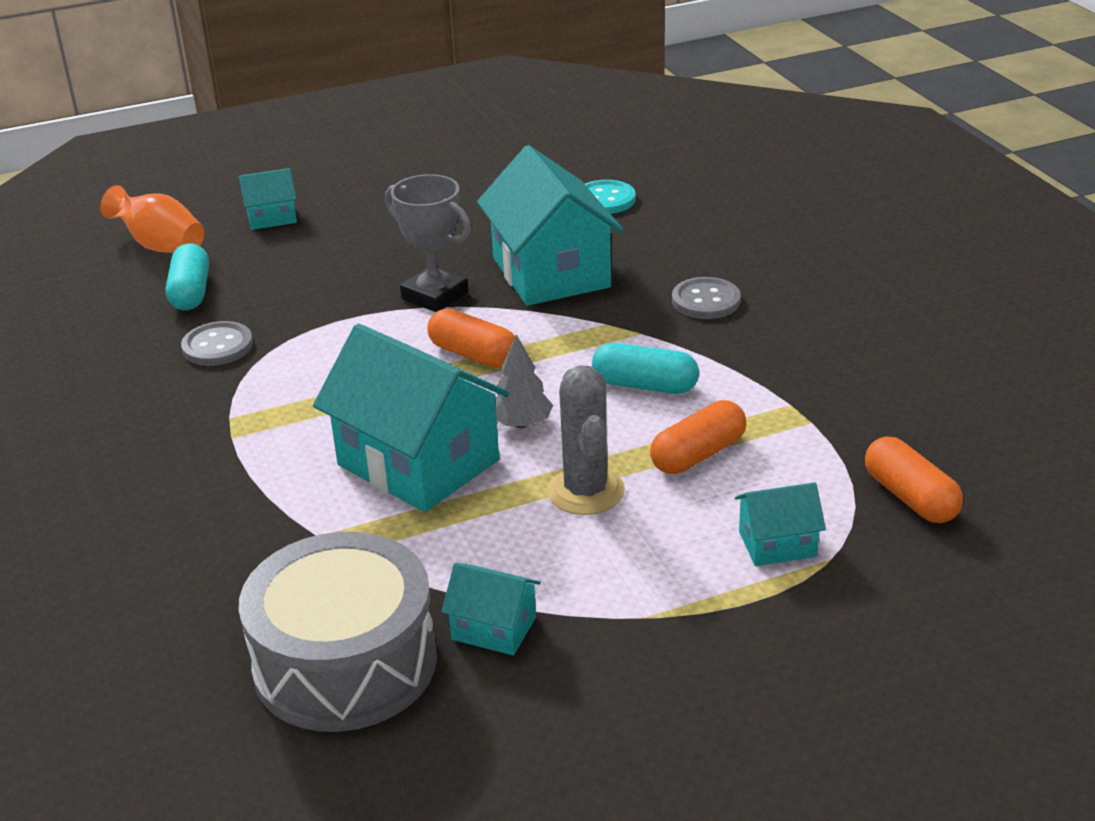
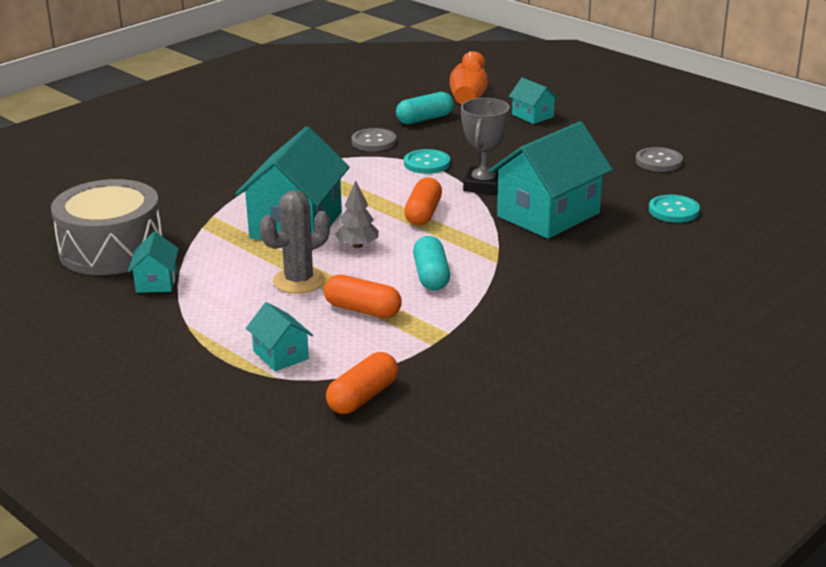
camera: 65 degrees right, 5 degrees down
grey button [672,277,741,319] -> grey button moved to [636,147,683,172]
none -> turquoise button [404,149,450,174]

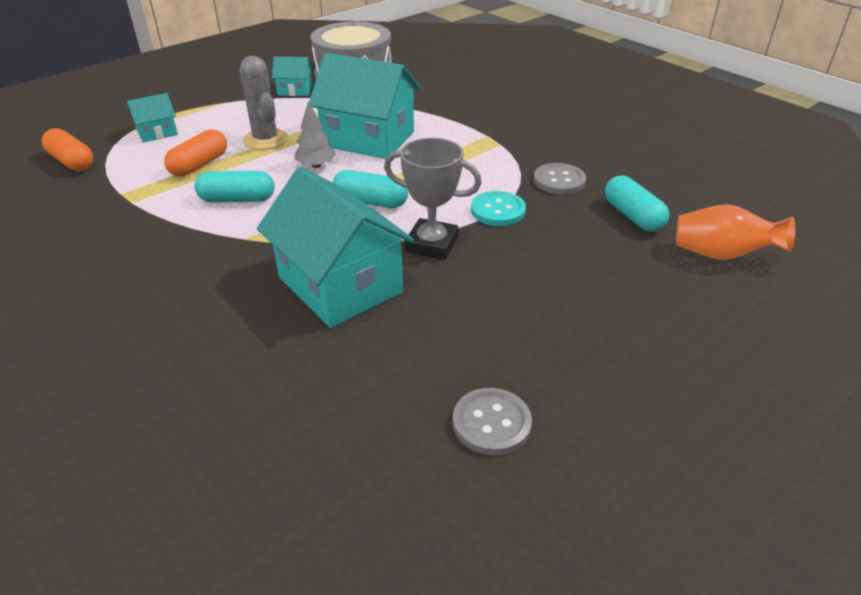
camera: 95 degrees right, 10 degrees up
orange capsule [404,177,442,225] -> turquoise capsule [332,170,408,208]
turquoise house [509,77,558,124] -> none
turquoise button [649,195,700,223] -> none

